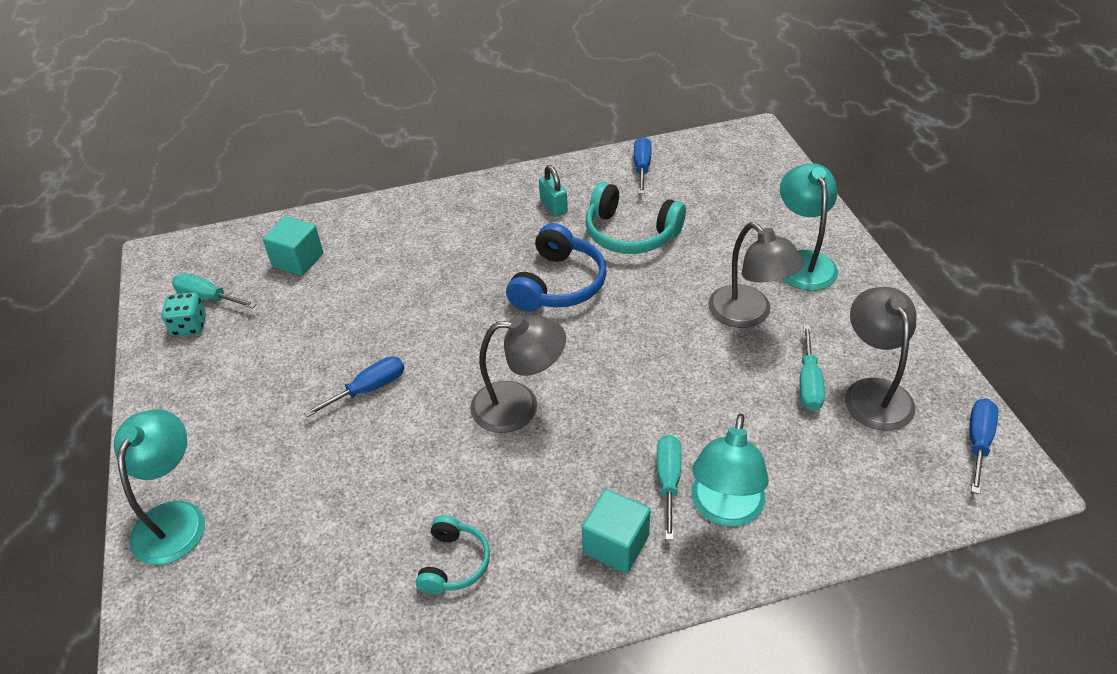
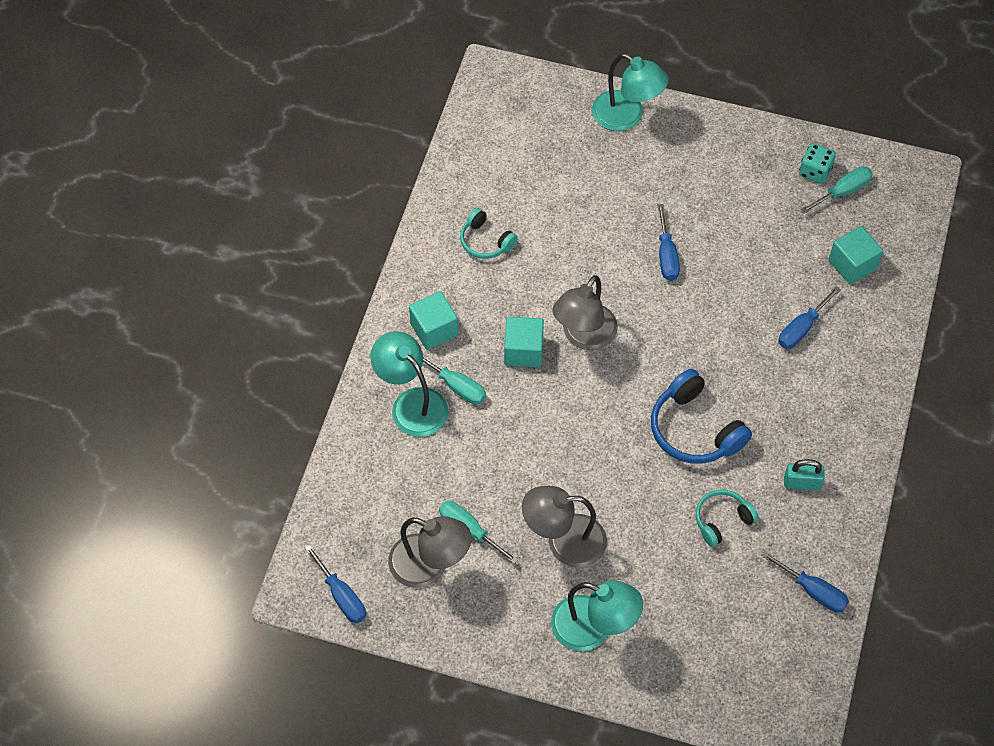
camera: 120 degrees right, 15 degrees up
turquoise headphones [586,182,686,254] -> turquoise headphones [696,489,758,547], size x0.60
none -> turquoise cube [504,317,544,367]
none -> blue screwdriver [778,286,841,349]

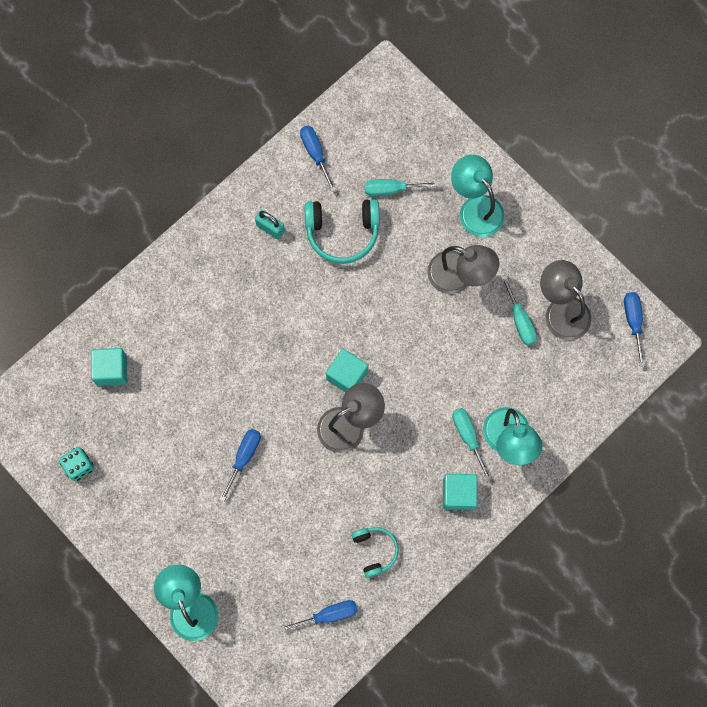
camera: 150 degrees left, 15 degrees up
turquoise cube [504,317,544,367] -> turquoise cube moved to [326,349,368,393]
blue headphones [651,369,752,464] -> none
turquoise headphones [696,489,758,547] -> turquoise headphones [305,199,380,264], size x1.67
blue screwdriver [778,286,841,349] -> blue screwdriver moved to [279,600,358,632]
turquoise screwdriver [800,166,873,214] -> turquoise screwdriver moved to [365,179,439,196]

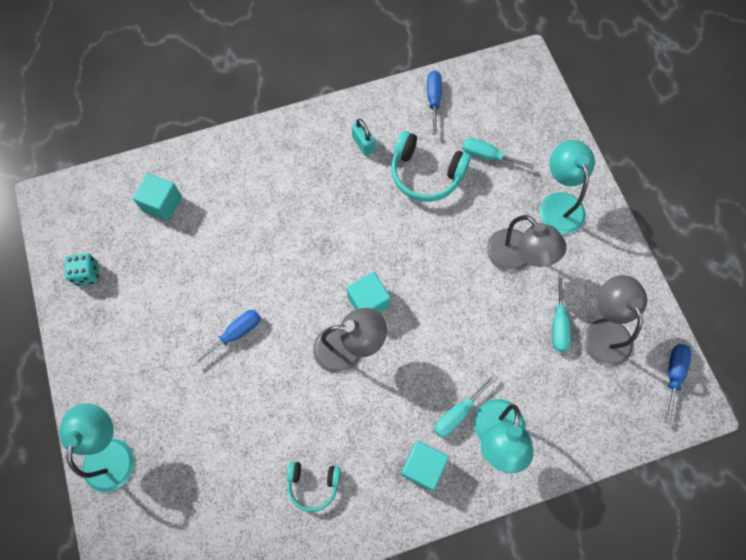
camera: 25 degrees right, 5 degrees down
blue screwdriver [279,600,358,632] -> none
turquoise headphones [351,527,399,578] -> turquoise headphones turned 90 degrees clockwise [287,461,341,512]
turquoise screwdriver [452,408,492,481] -> turquoise screwdriver turned 135 degrees counterclockwise [434,374,497,438]

